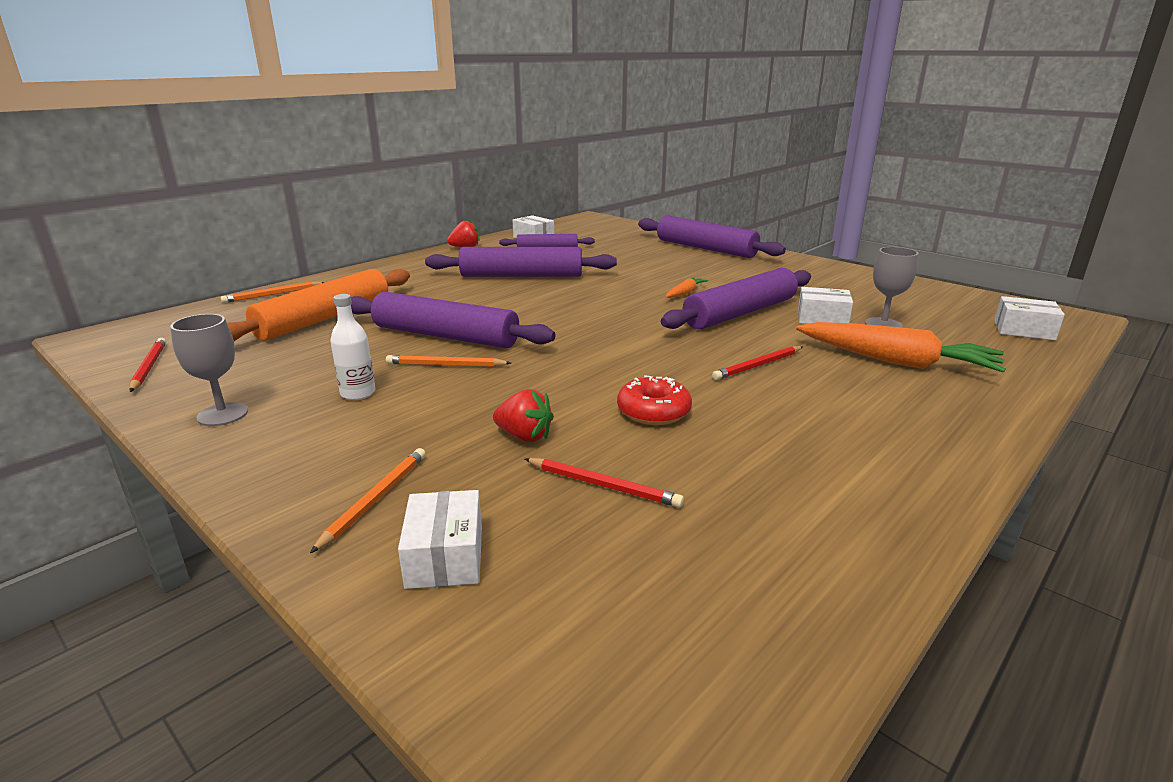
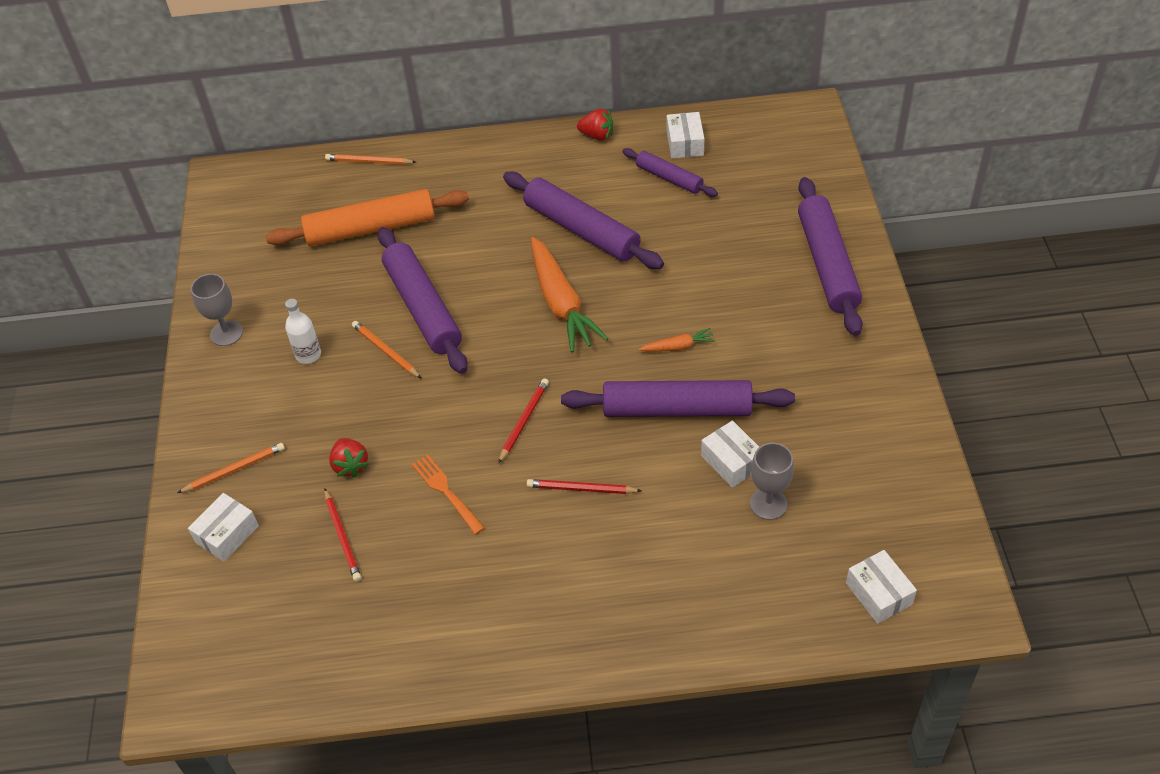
camera: 45 degrees right, 25 degrees up
red pencil [129,338,166,392] -> red pencil moved to [498,378,549,464]
red donut [617,375,692,425] -> orange fork [412,454,485,535]
orange carrot [796,322,1006,373] -> orange carrot moved to [531,237,609,353]

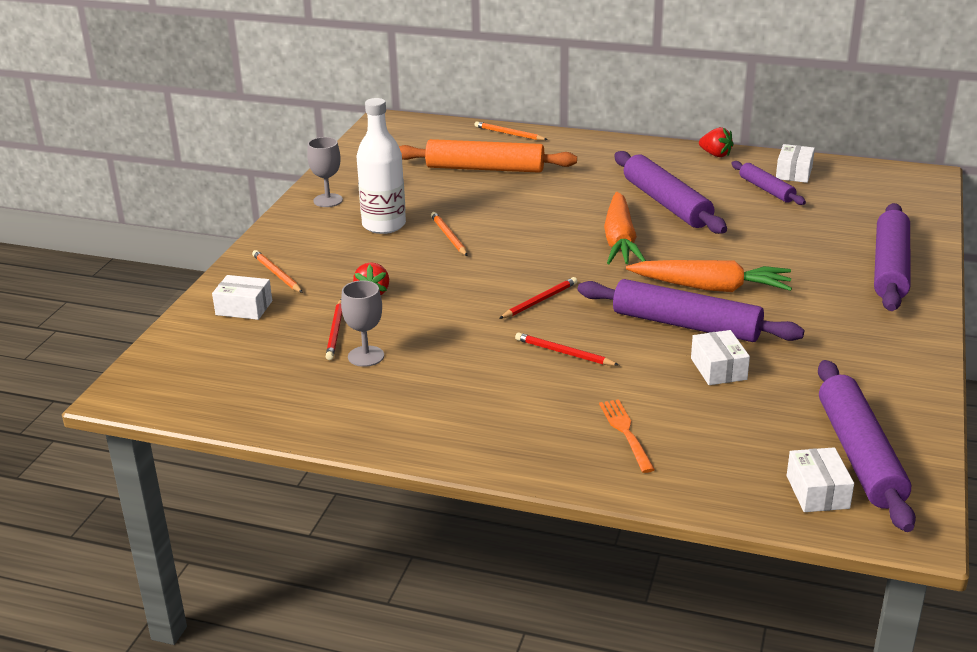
camera: 20 degrees right, 20 degrees down
orange pencil [177,443,285,493] -> orange pencil turned 120 degrees counterclockwise [252,250,303,293]
white box [188,493,259,562] -> white box turned 45 degrees clockwise [212,275,272,320]
white bottle [285,299,321,364] -> white bottle [356,98,406,234], size x1.84
purple rolling pin [378,227,468,374] -> purple rolling pin moved to [818,360,916,532]
orange fork [412,454,485,535] -> orange fork moved to [599,399,655,473]
orange carrot [639,328,715,352] -> orange carrot [626,260,792,292], size x2.15
grey goblet [750,443,794,520] -> grey goblet moved to [341,280,384,367]

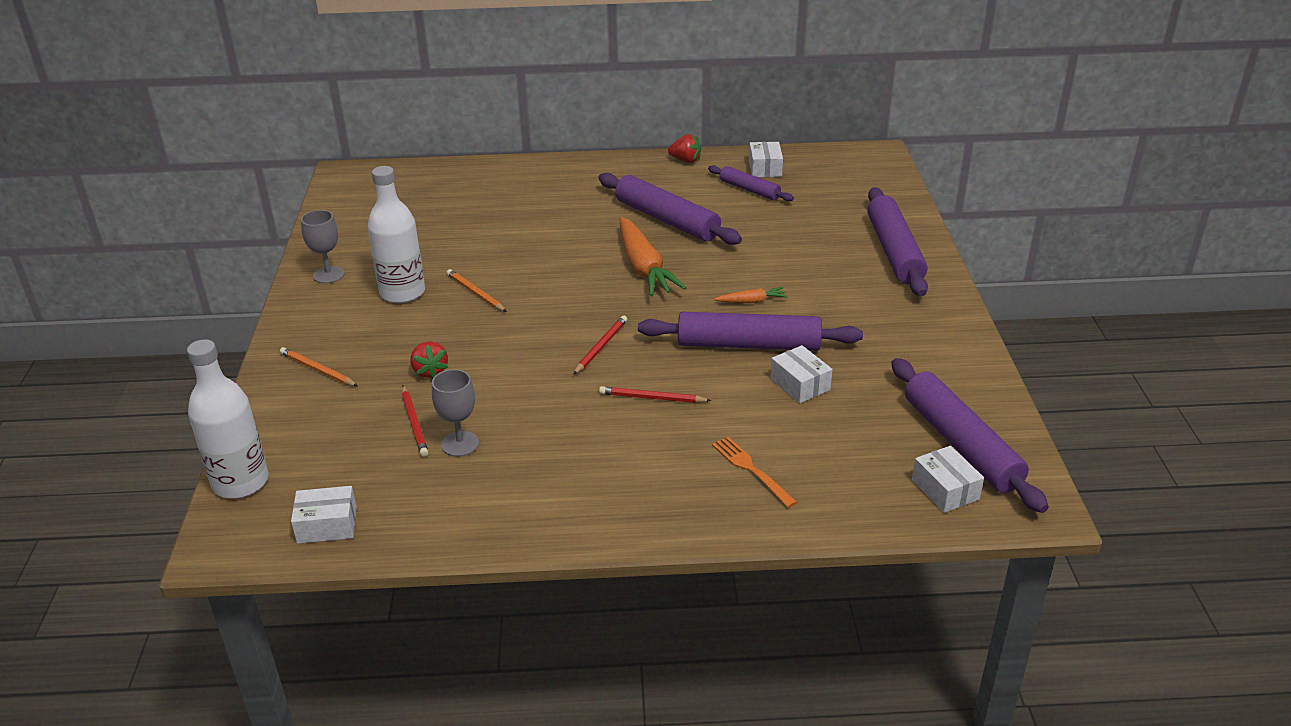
camera: 20 degrees left, 5 degrees up
white box [212,275,272,320] -> white box moved to [291,486,357,544]
orange rolling pin [399,139,577,173] -> none
orange pencil [475,121,548,140] -> none
orange carrot [626,260,792,292] -> orange carrot [714,287,788,303], size x0.47
none -> white bottle [187,339,269,498]

